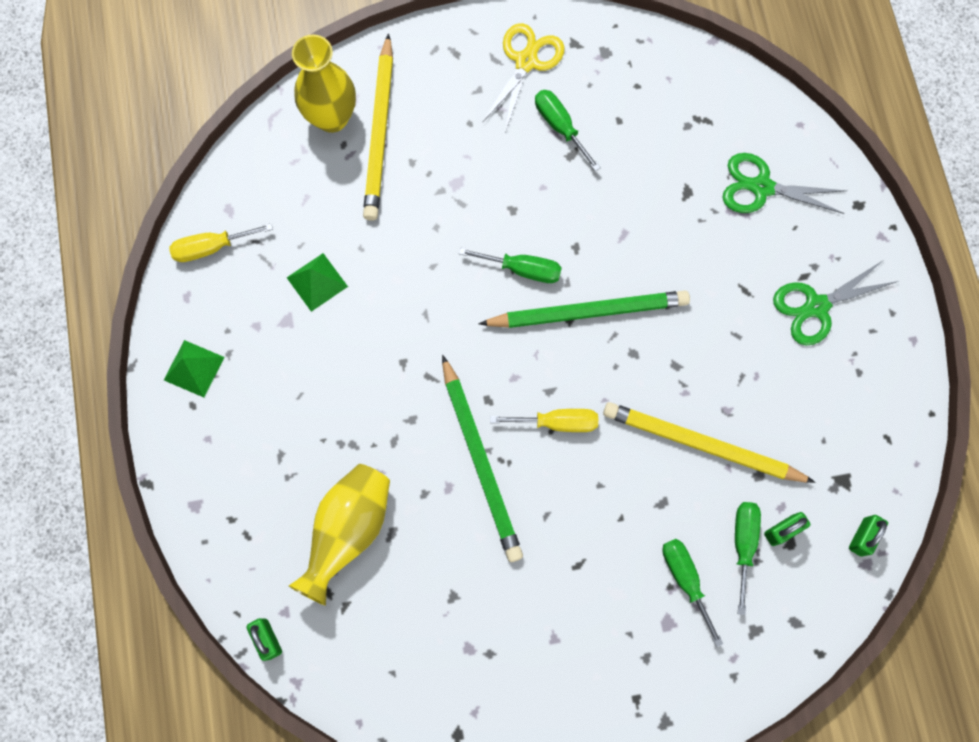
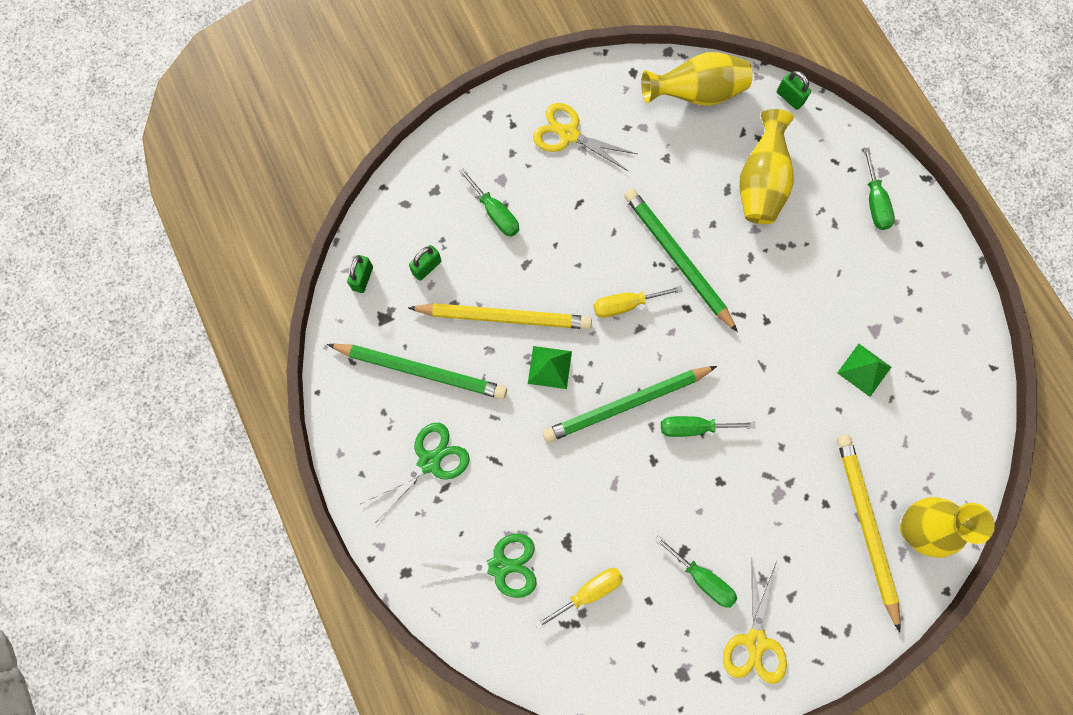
camera: 165 degrees right, 0 degrees up
green pyramid [164,340,224,397] -> green pyramid moved to [528,346,572,389]
yellow screwdriver [169,223,273,262] -> yellow screwdriver moved to [535,568,623,630]
green screwdriver [735,502,761,615] -> green screwdriver moved to [863,148,895,230]
none -> green pencil [327,344,507,399]
none -> yellow scissors [533,103,637,172]
none -> yellow vase [641,52,753,106]

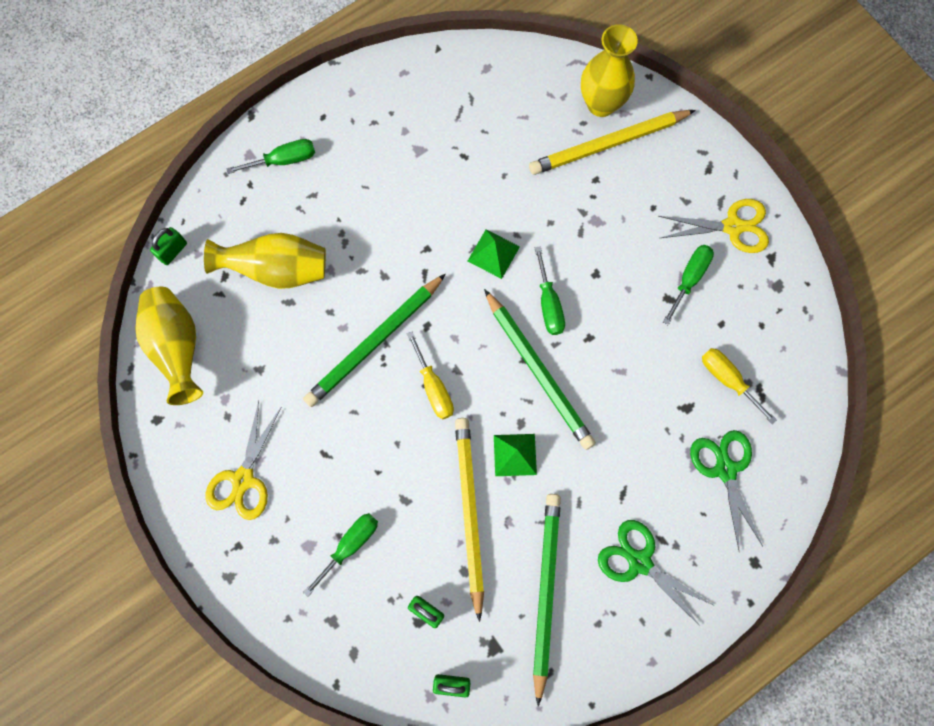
camera: 100 degrees left, 0 degrees up
green pyramid [837,344,891,397] -> green pyramid moved to [468,230,520,279]

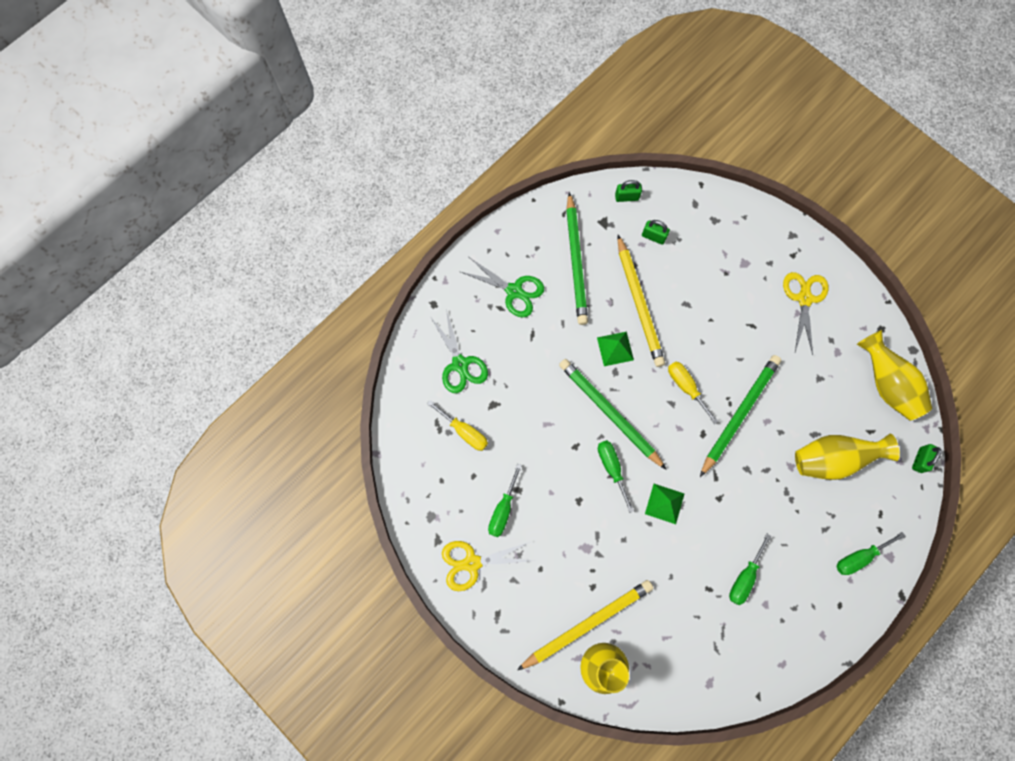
camera: 170 degrees right, 0 degrees up
green screwdriver [303,513,378,597] -> green screwdriver moved to [729,534,771,605]

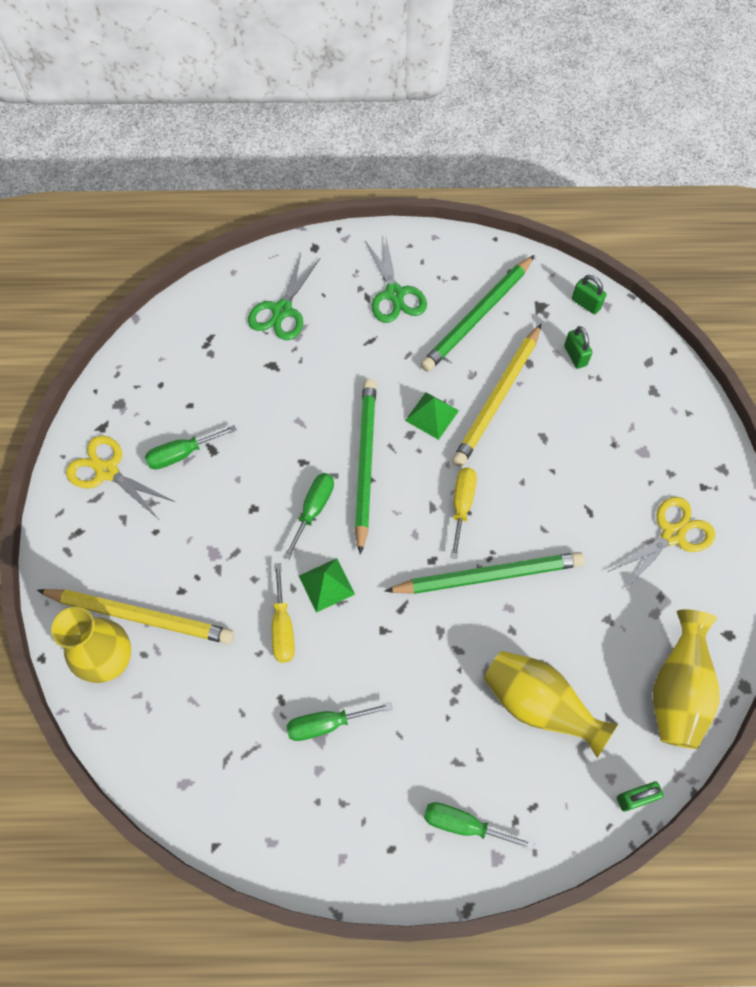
camera: 45 degrees right, 10 degrees down
yellow screwdriver [427,400,488,451] -> yellow screwdriver moved to [272,563,295,663]

